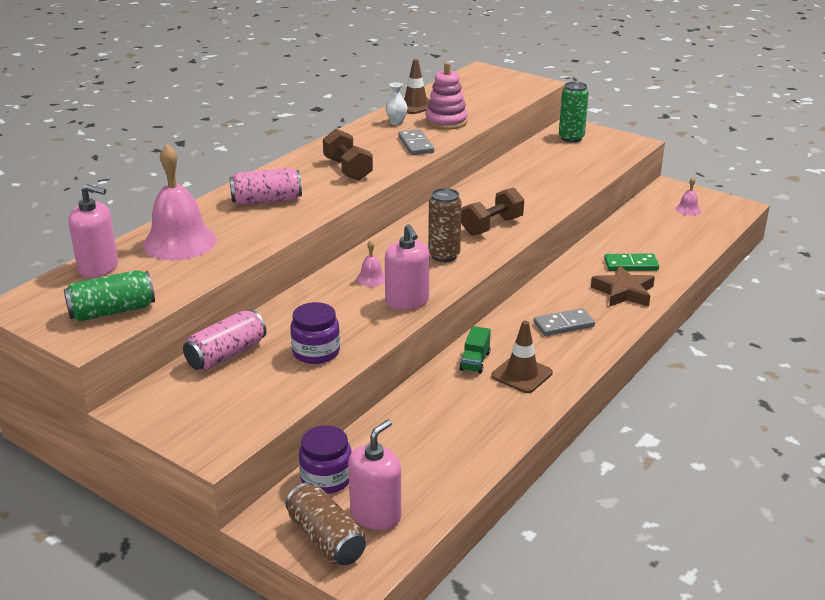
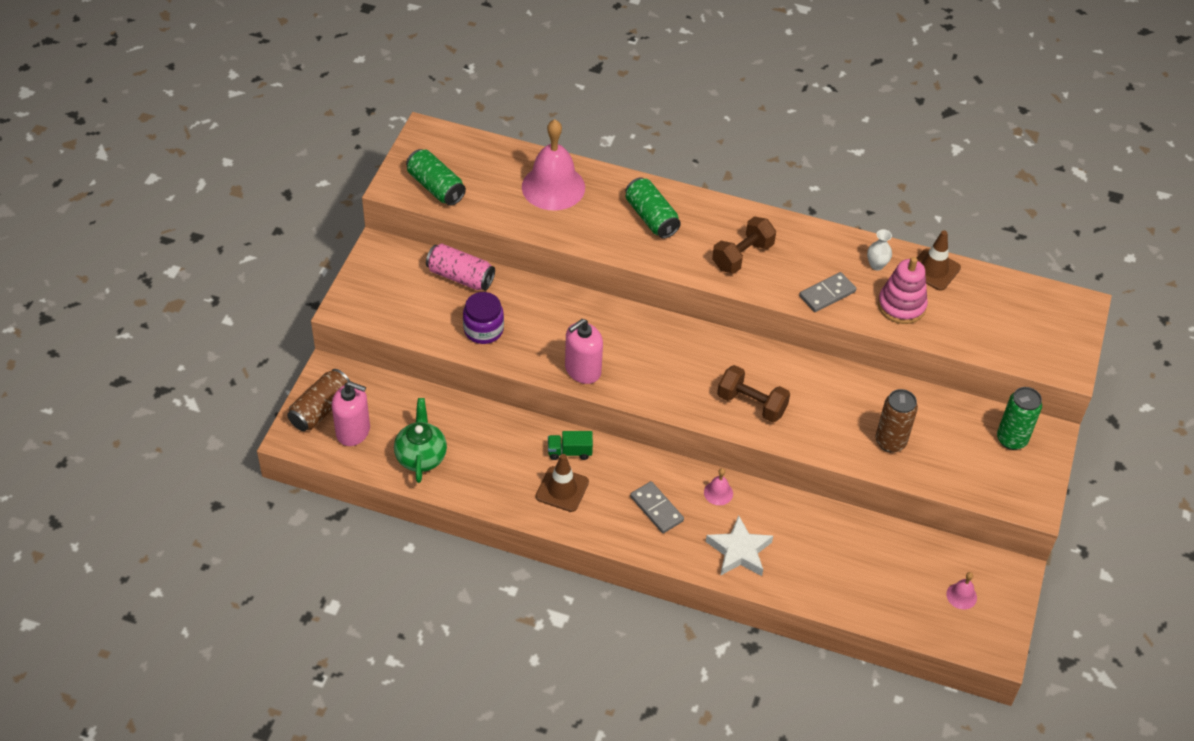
camera: 70 degrees right, 20 degrees up
pink soap dispenser [69,184,118,278] -> none
pink can [229,168,302,205] -> green can [625,178,681,239]
purple jar [299,425,352,494] -> none
pink bell [356,240,385,287] -> pink bell moved to [704,468,733,505]
brown can [428,188,462,262] -> brown can moved to [875,389,918,453]
brown star [591,265,655,307] -> white star [706,515,773,576]
green domino [604,253,659,271] -> none
none -> green teapot [394,398,447,483]

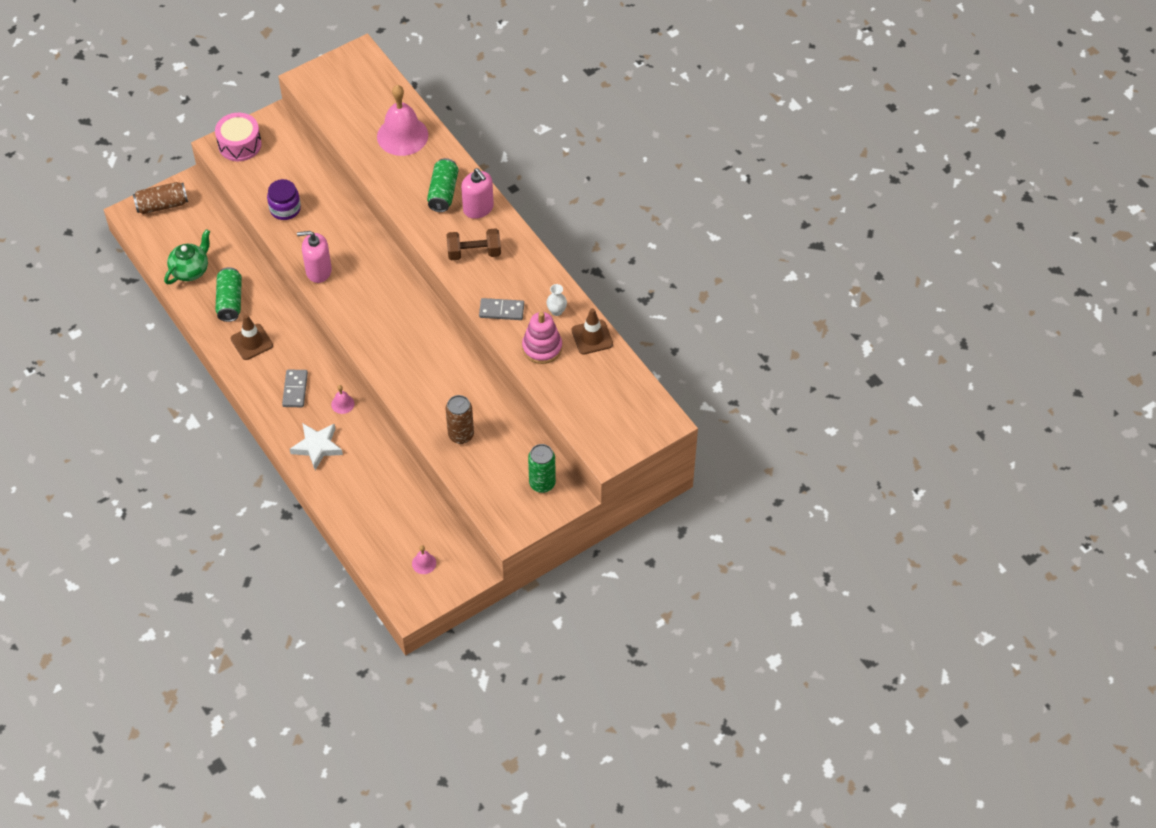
camera: 40 degrees right, 5 degrees up
pink soap dispenser [332,381,370,446] -> pink soap dispenser moved to [461,168,494,219]
green can [406,149,466,206] -> green can moved to [215,267,242,322]
pink can [426,243,495,291] -> none
green truck [548,431,593,460] -> none
brown dumbbell [717,365,790,423] -> none
none -> pink drum [215,113,262,161]

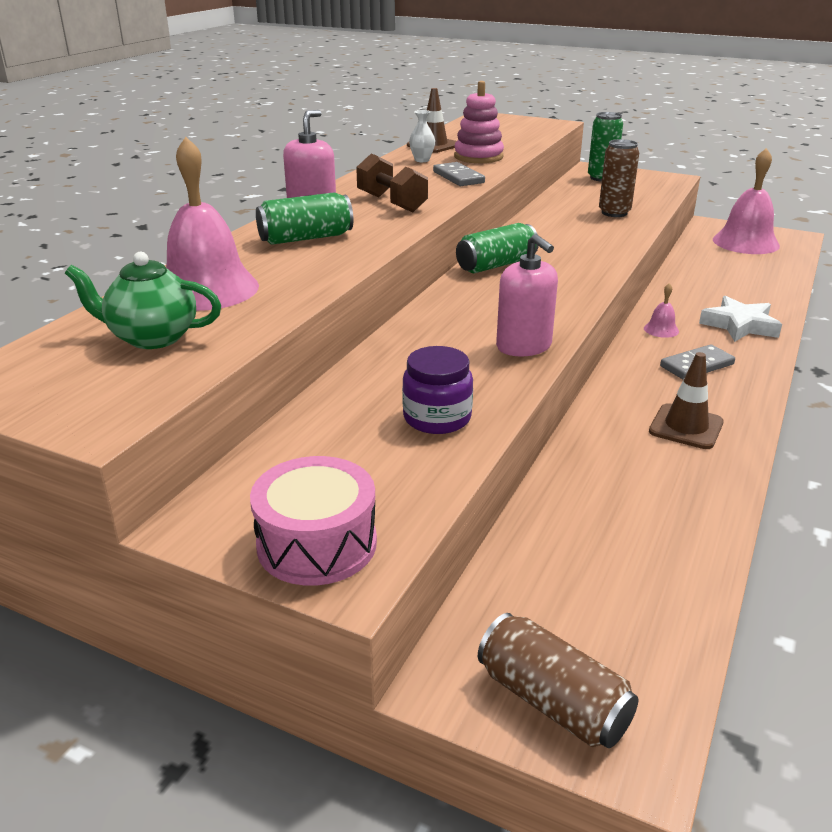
camera: 120 degrees left, 25 degrees down
green teapot [164,229,210,284] -> green teapot moved to [65,252,221,349]
green can [215,267,242,322] -> green can moved to [456,223,539,273]
pink bell [412,545,436,574] -> pink bell [713,148,780,254], size x2.32

